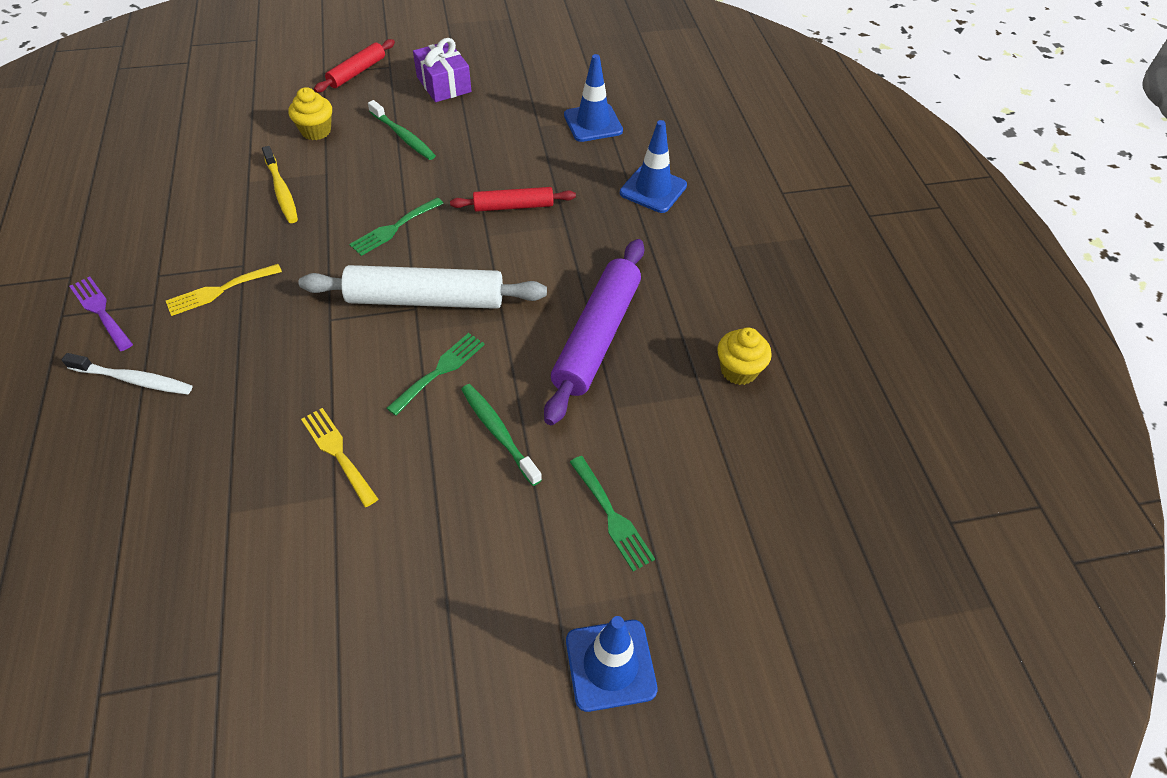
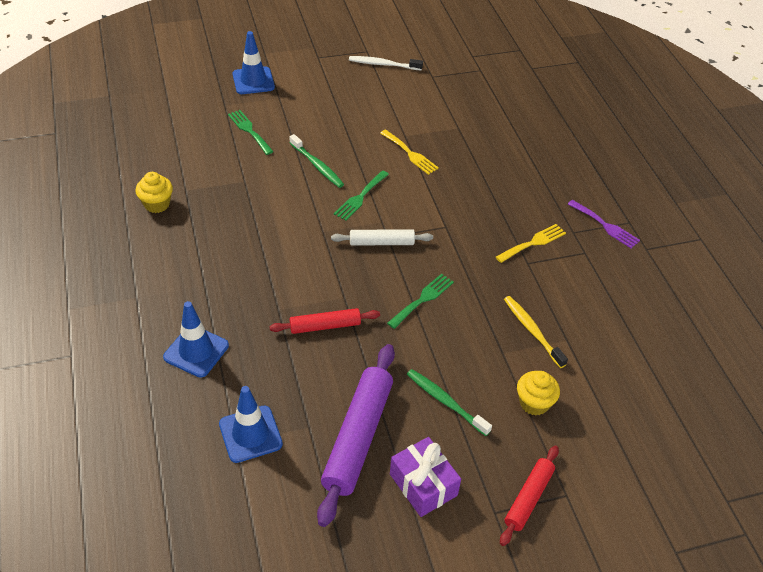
camera: 175 degrees right, 5 degrees down
white toothbrush [61,353,192,394] -> white toothbrush moved to [349,56,423,71]
white rolling pin [299,265,547,309] -> white rolling pin [331,229,433,246], size x0.57
purple rolling pin [544,239,644,425] -> purple rolling pin moved to [317,344,395,527]

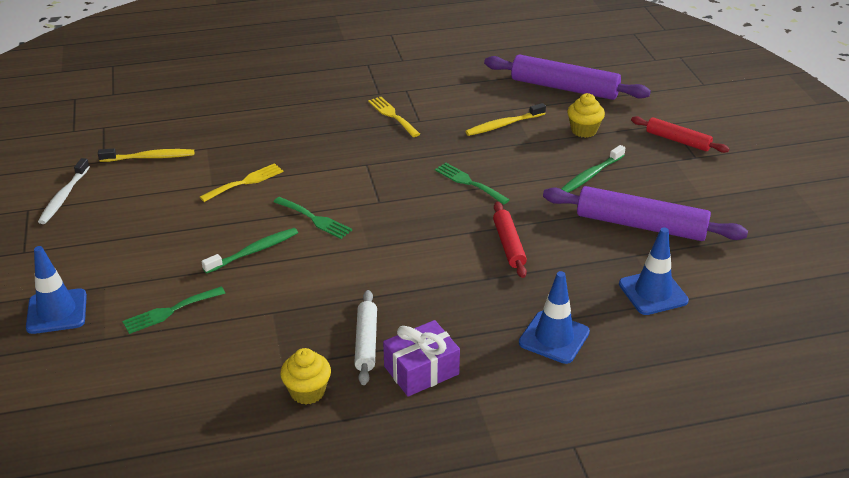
camera: 85 degrees left, 10 degrees down
white rolling pin [331,229,433,246] -> white rolling pin moved to [354,290,377,385]
purple gift [390,437,461,517] -> purple gift moved to [383,320,460,397]
purple fork [568,200,640,249] -> none
none -> yellow toothbrush [98,149,194,162]
none -> purple rolling pin [484,54,651,100]

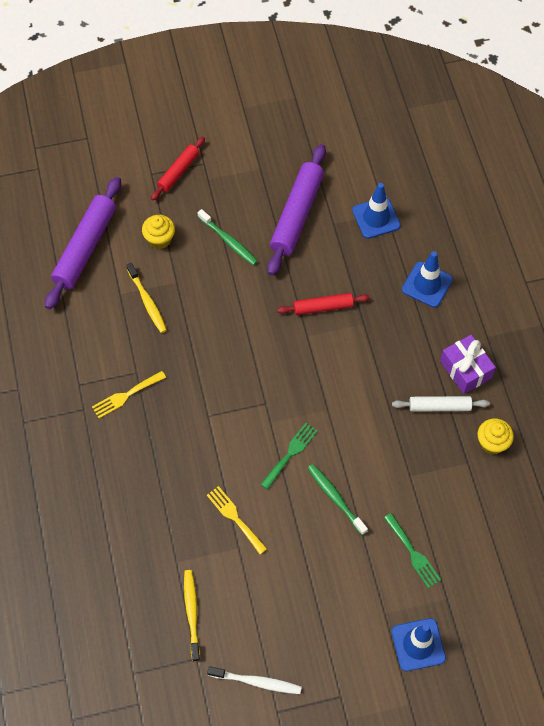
camera: 90 degrees left, 25 degrees up
green fork [435,163,510,205] -> none

